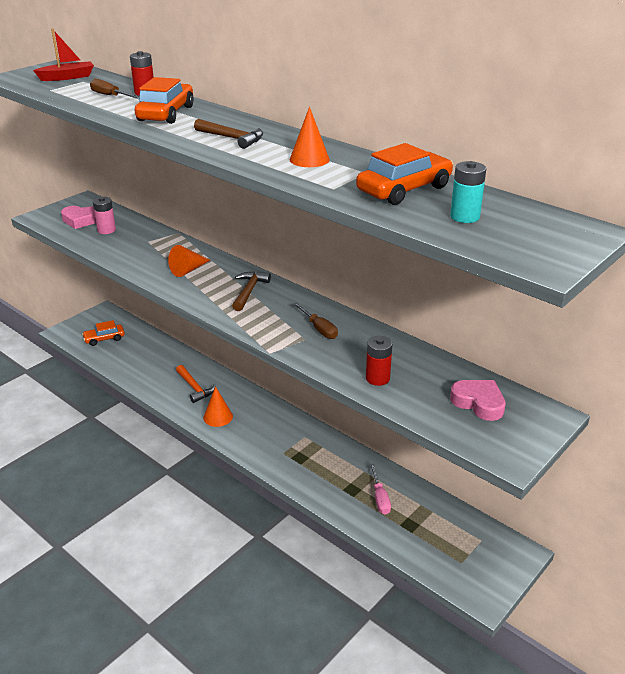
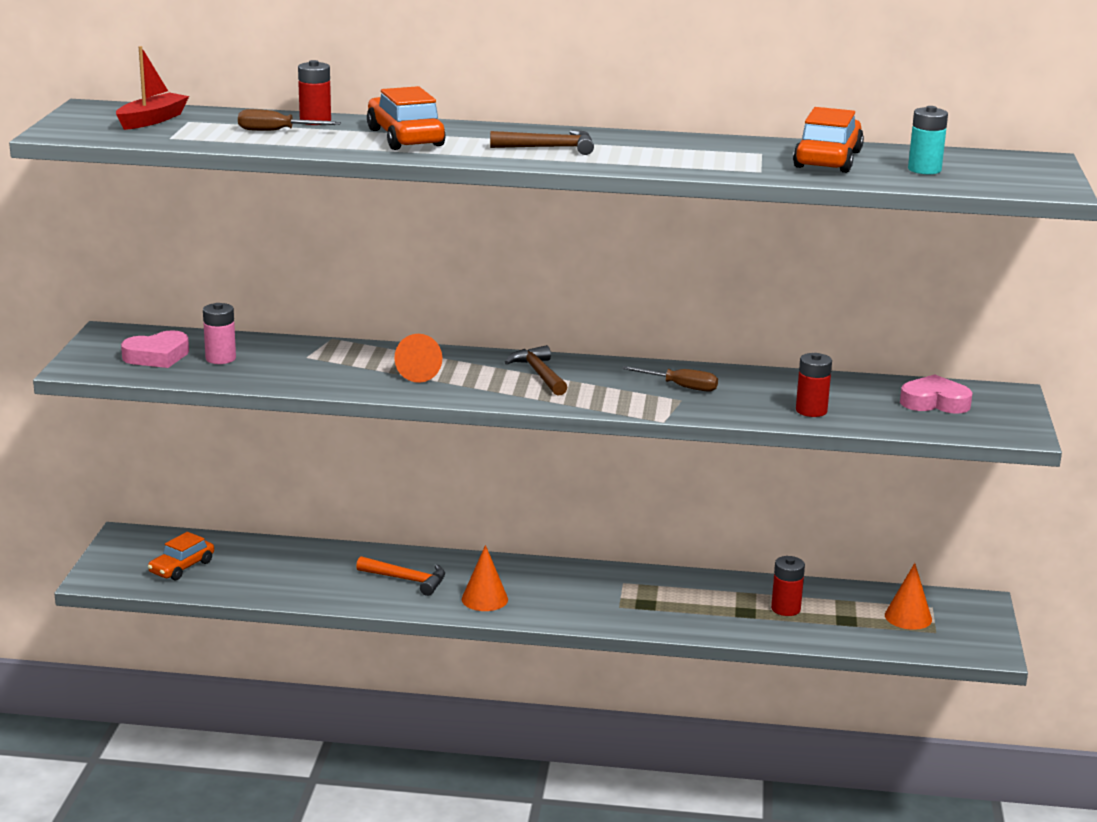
camera: 35 degrees left, 10 degrees down
orange cone [290,107,330,167] -> orange cone moved to [885,563,932,630]
pink screwdriver [370,464,391,515] -> red battery [771,556,805,616]

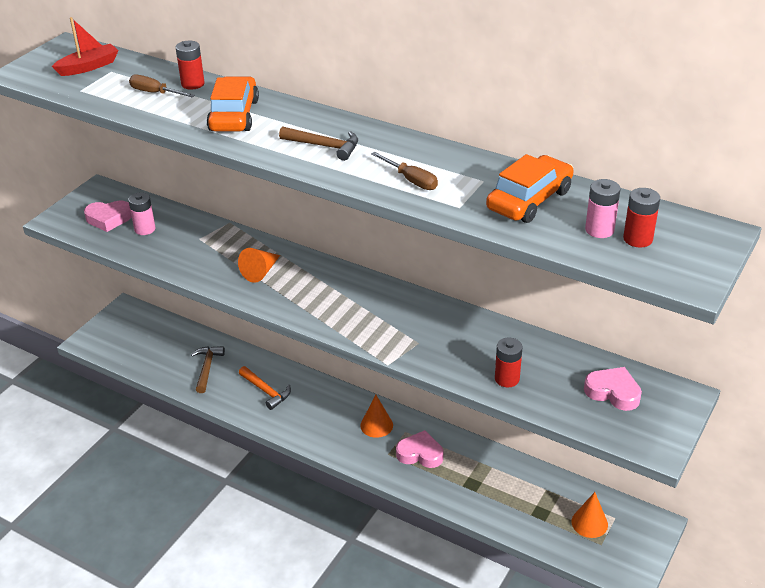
camera: 25 degrees right, 15 degrees up
orange car [148,532,214,580] -> none
orange cone [462,545,508,611] -> orange cone moved to [360,395,393,438]
brown hammer [504,345,568,396] -> brown hammer moved to [191,346,225,393]
brown screwdriver [622,366,718,392] -> brown screwdriver moved to [371,152,438,190]
red battery [771,556,805,616] -> red battery moved to [623,188,660,248]
turquoise battery [908,106,948,174] -> pink battery [585,179,621,238]
none -> pink heart [396,430,443,468]

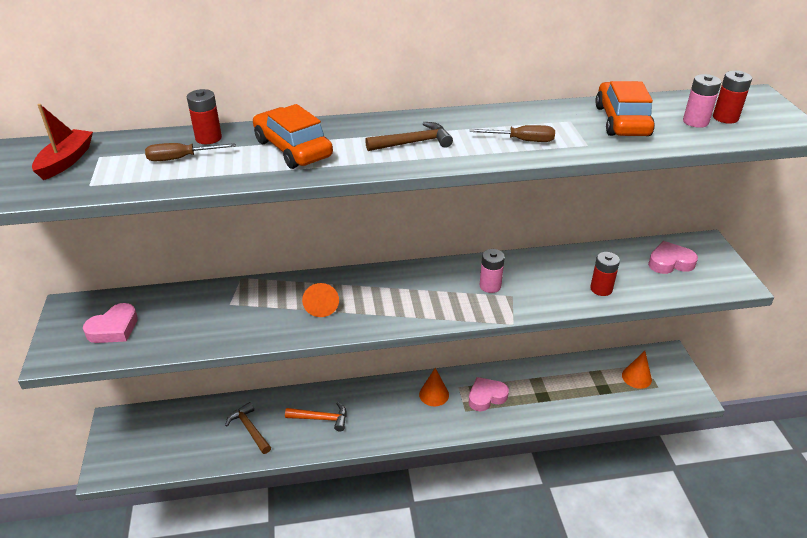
camera: 40 degrees left, 0 degrees up
pink battery [128,192,155,235] -> pink battery moved to [480,249,505,293]

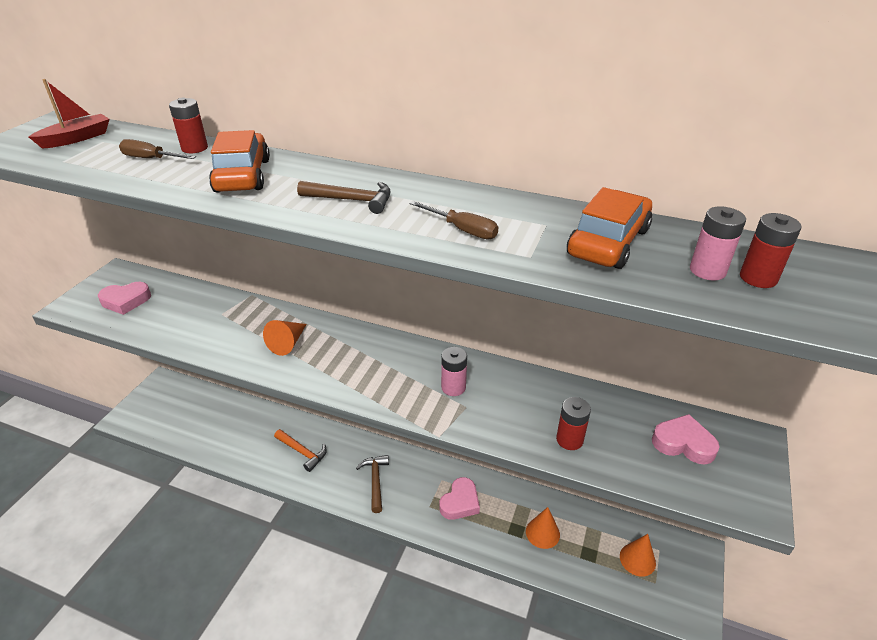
camera: 30 degrees right, 0 degrees up
brown hammer [225,402,271,454] -> brown hammer moved to [356,455,389,513]
orange cone [419,368,449,406] -> orange cone moved to [526,507,560,549]
pink heart [469,377,509,411] -> pink heart turned 120 degrees clockwise [440,477,480,520]

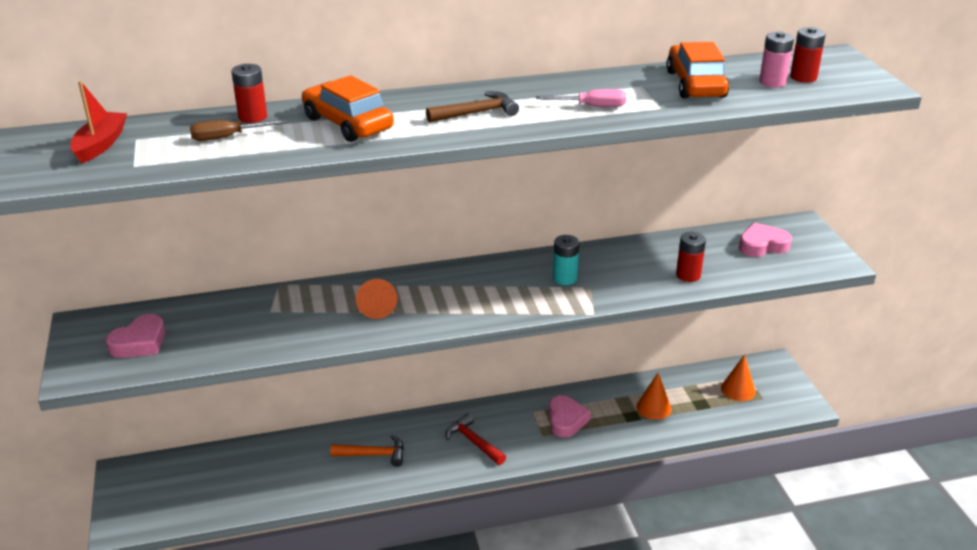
camera: 35 degrees left, 5 degrees down
brown hammer [356,455,389,513] -> red hammer [445,413,506,465]
brown screwdriver [410,201,498,239] -> pink screwdriver [536,89,626,107]
pink battery [441,347,467,396] -> turquoise battery [553,235,579,285]

